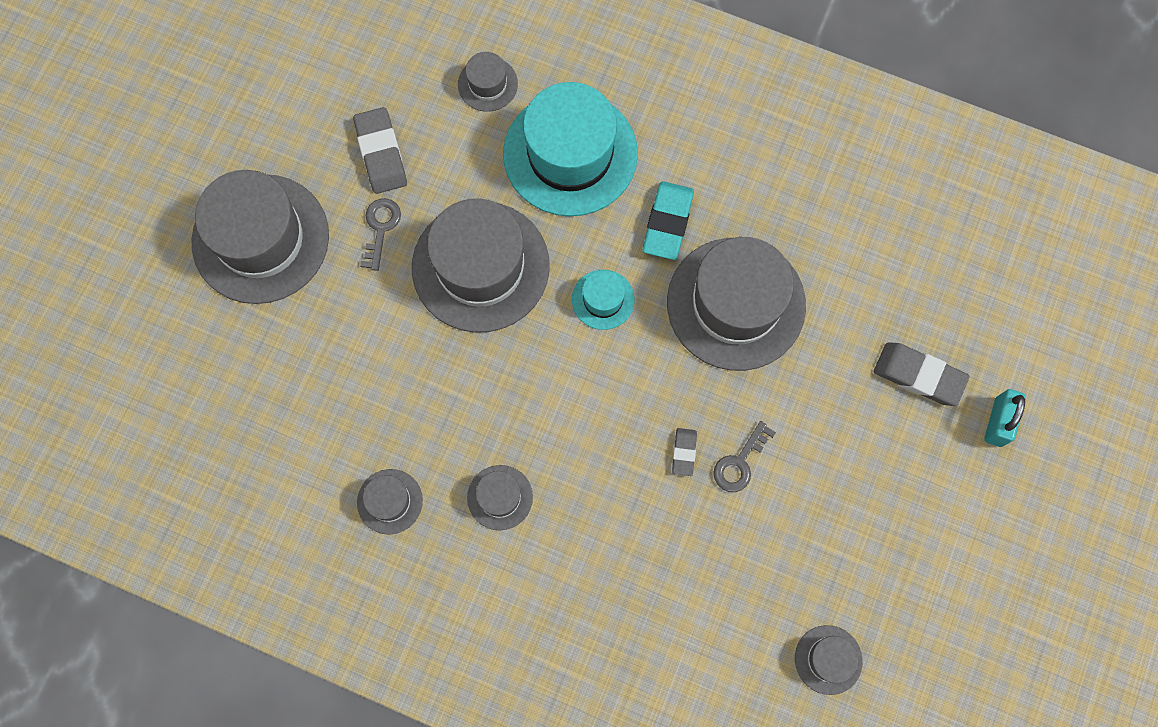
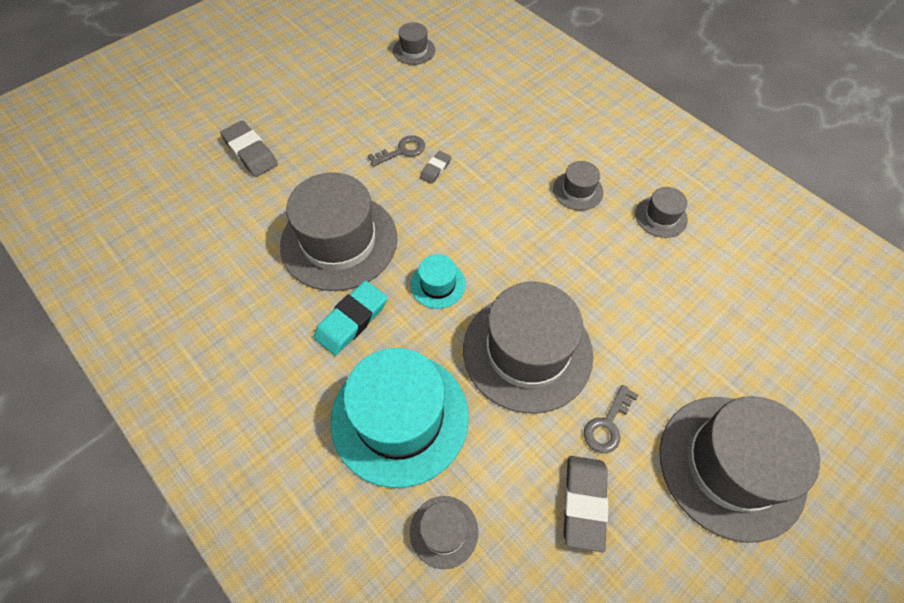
camera: 155 degrees left, 15 degrees down
turquoise padlock [984,389,1026,447] -> none

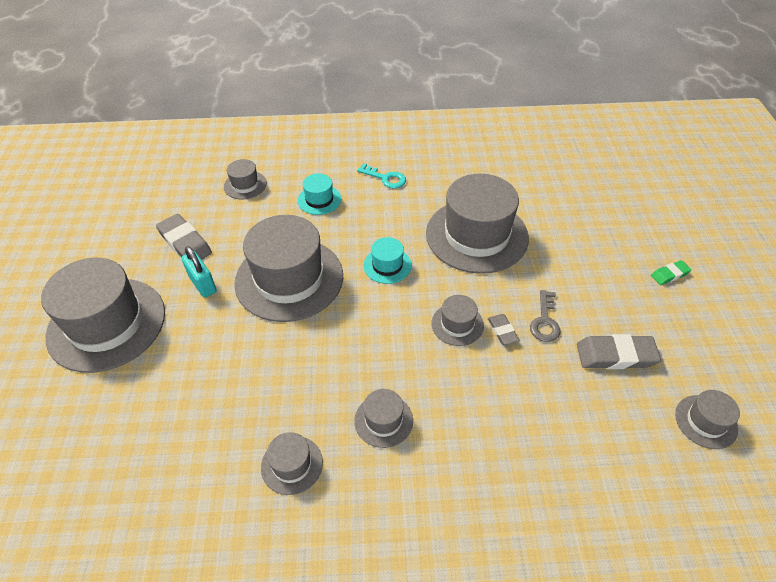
camera: 130 degrees right, 10 degrees down
grey eraser [220,121,278,177] -> grey eraser moved to [577,334,661,369]
turquoise eraser [314,281,387,356] -> none
turquoise hat [330,348,469,488] -> turquoise hat [298,173,341,215], size x0.45
grey key [584,385,638,453] -> turquoise padlock [181,246,217,298]
none -> turquoise key [357,163,406,188]
none -> grey hat [431,295,484,346]
none -> green eraser [651,260,691,285]

